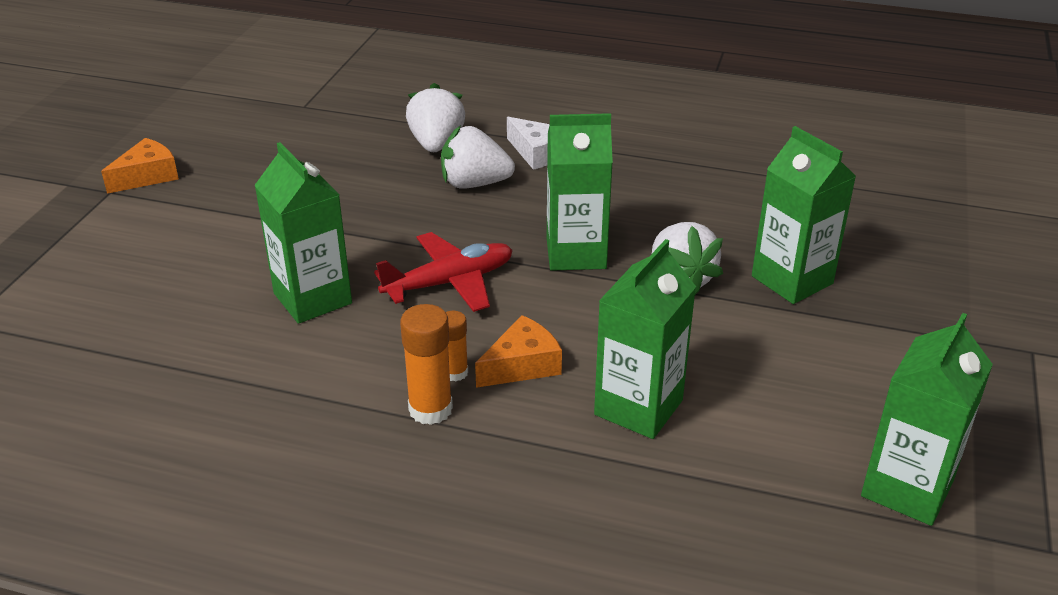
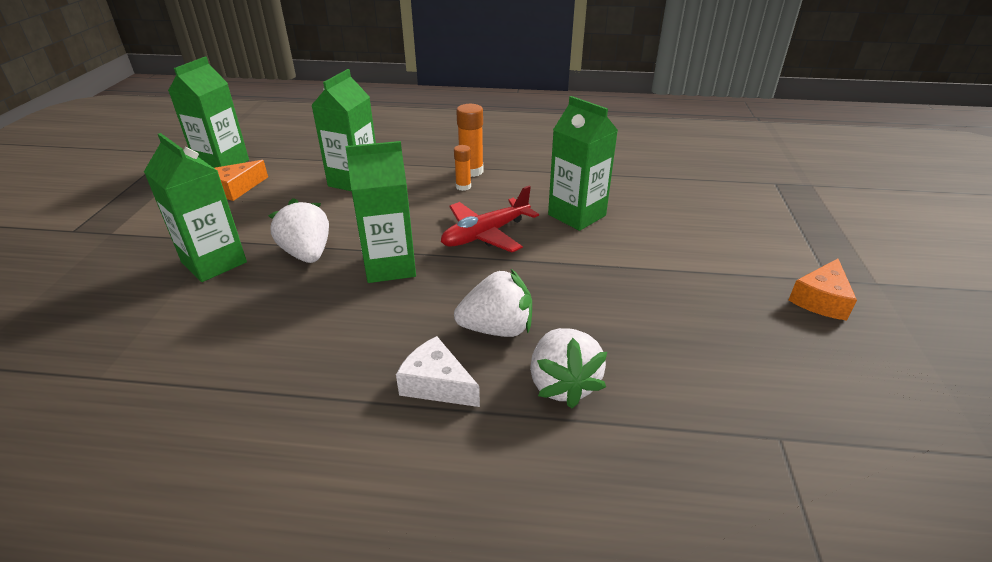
camera: 170 degrees right, 0 degrees up
orange cheese [475,315,562,388] -> orange cheese moved to [215,160,268,201]

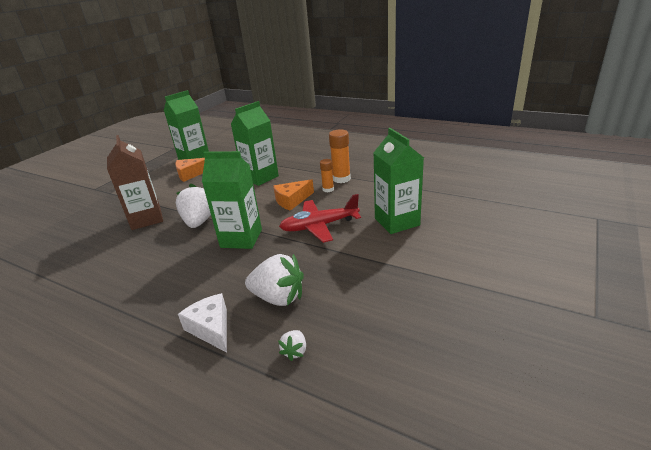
camera: 25 degrees right, 5 degrees down
green carton [144,133,247,282] -> brown carton [107,135,163,230]
white strawberry [530,328,607,408] -> white strawberry [278,330,306,361], size x0.47
orange cheese [789,259,857,321] -> orange cheese moved to [273,179,314,211]

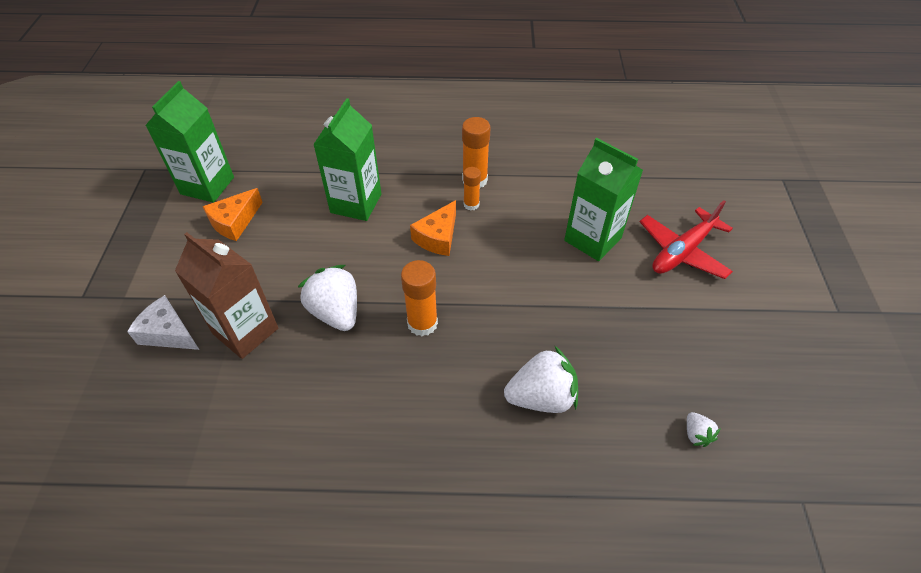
camera: 30 degrees left, 20 degrees up
white cheese [178,293,227,353] -> white cheese moved to [127,295,199,350]
green carton [202,151,262,249] -> orange glue stick [401,260,438,336]
white strawberry [278,330,306,361] -> white strawberry moved to [687,412,721,447]
red plane [279,194,361,243] -> red plane moved to [640,200,733,279]

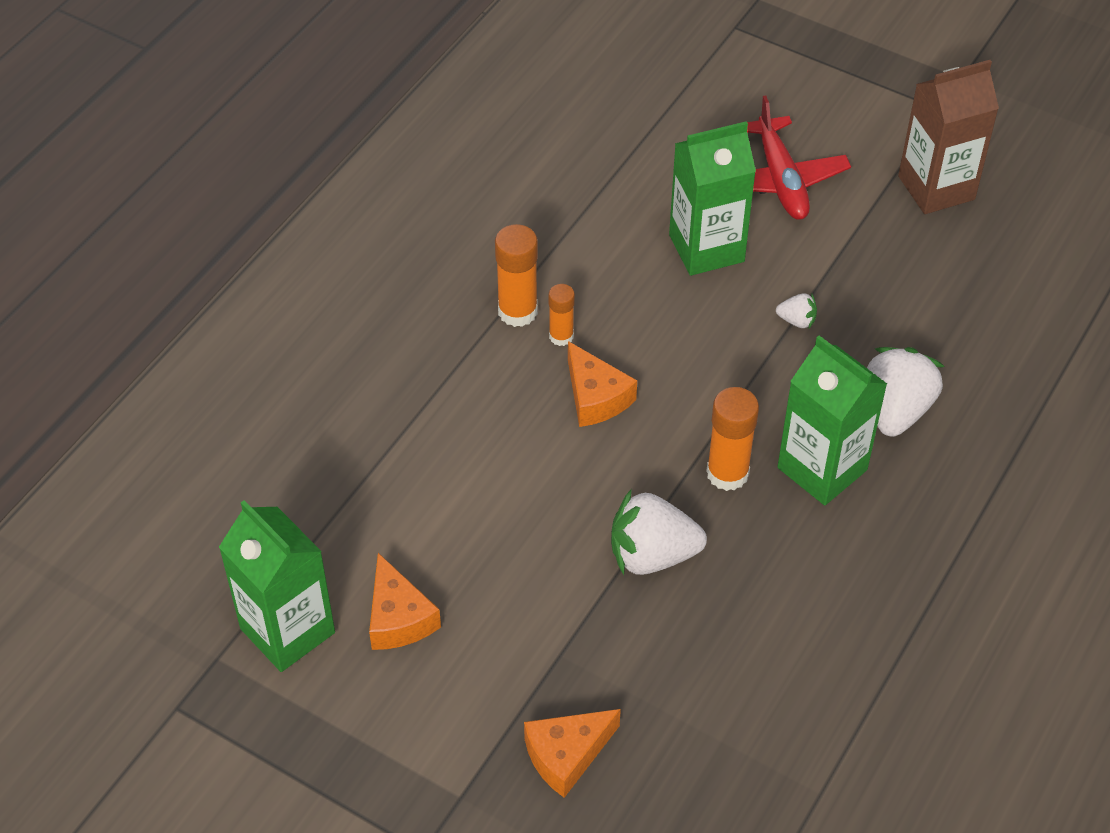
camera: 60 degrees left, 0 degrees up
white cheese [127,295,199,350] -> orange cheese [524,709,621,798]
brown carton [175,232,278,359] -> brown carton moved to [898,60,999,214]
green carton [313,98,381,221] -> green carton moved to [777,336,887,505]
white strawberry [687,412,721,447] -> white strawberry moved to [776,293,817,328]

